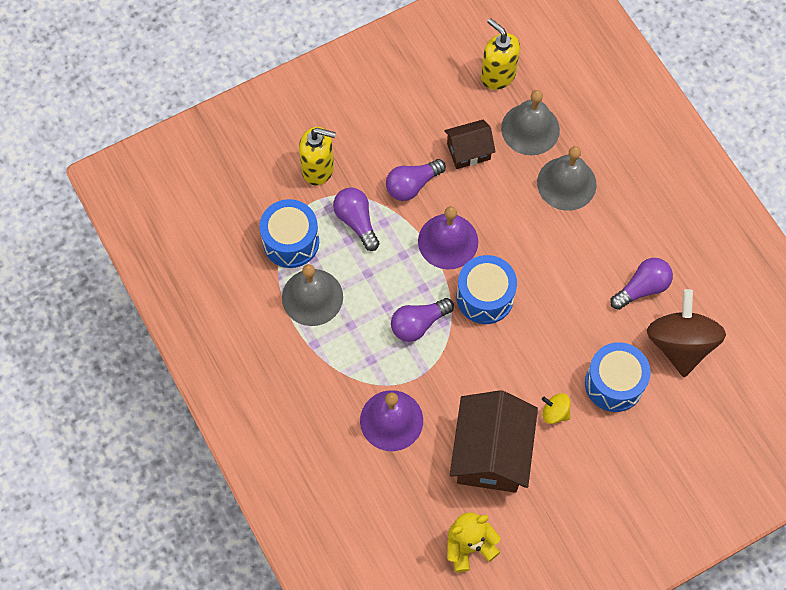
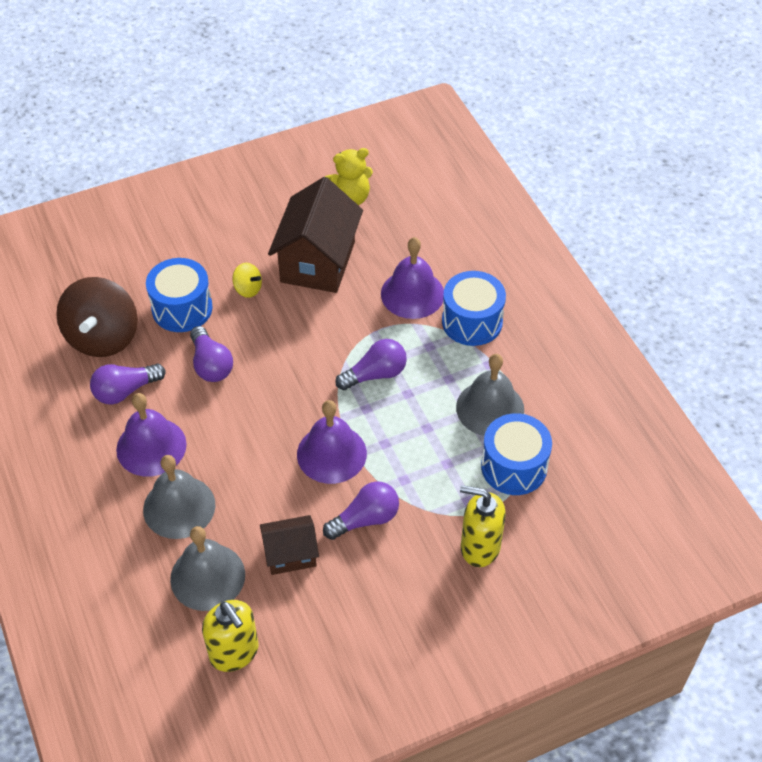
camera: 175 degrees left, 15 degrees down
purple light bulb [333,187,380,251] -> purple light bulb moved to [190,326,233,382]
blue drum [457,255,517,324] -> blue drum moved to [442,271,506,346]
none -> purple bell [116,393,187,477]

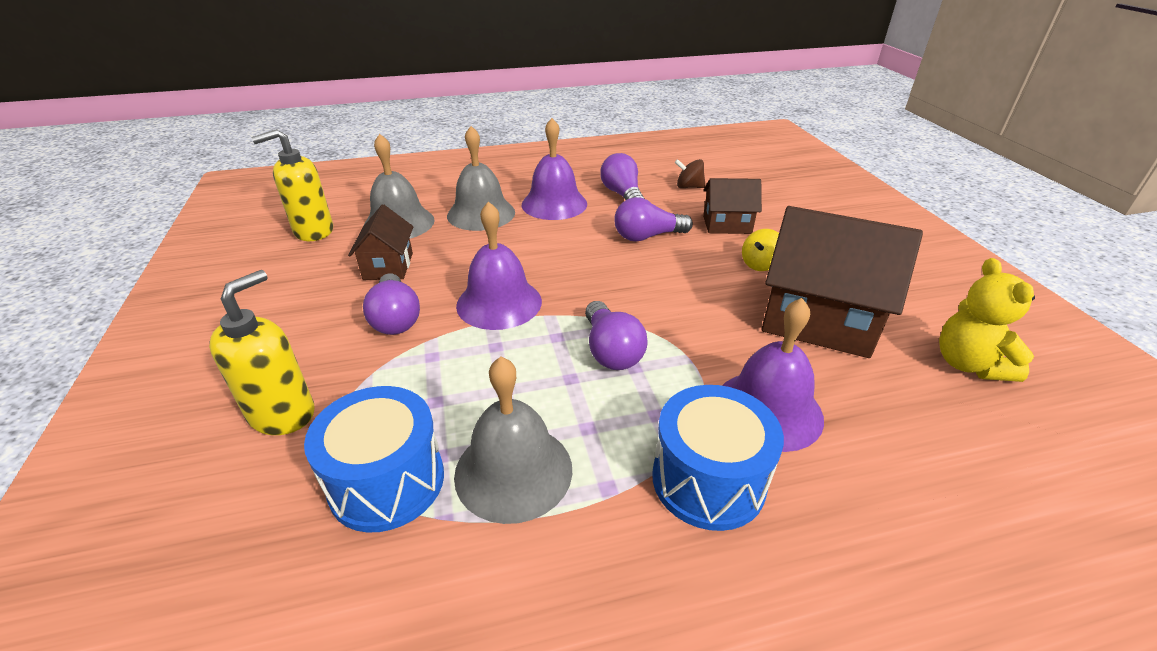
camera: 100 degrees right, 15 degrees down
brown spinning top [56,277,138,357] -> brown spinning top [675,159,706,188], size x0.45
blue drum [146,258,213,332] -> brown house [703,178,762,234]

